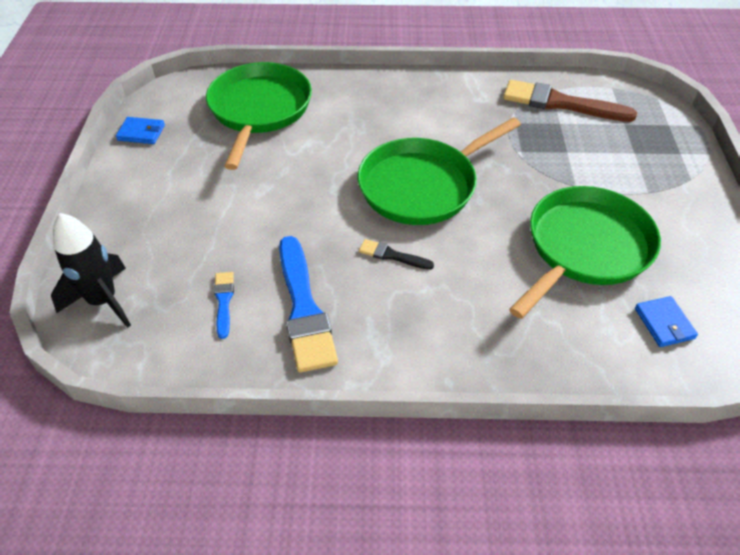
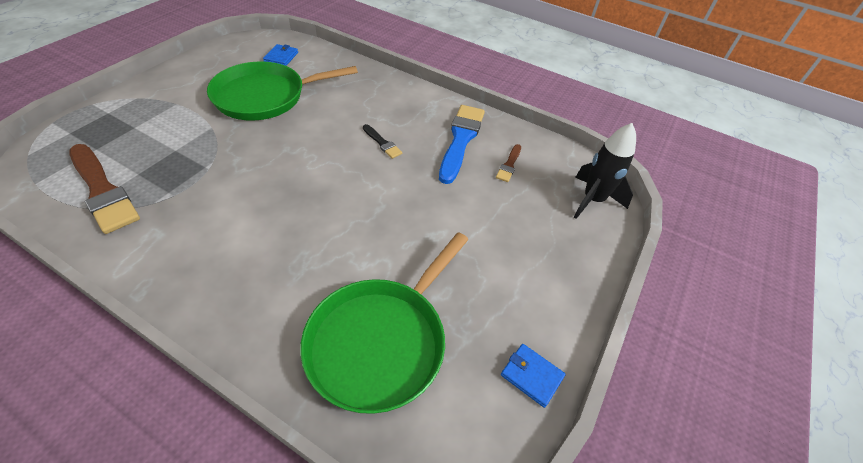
camera: 155 degrees left, 0 degrees up
blue brush [214,272,234,339] -> brown brush [496,144,521,182]
green pan [358,117,521,225] -> none

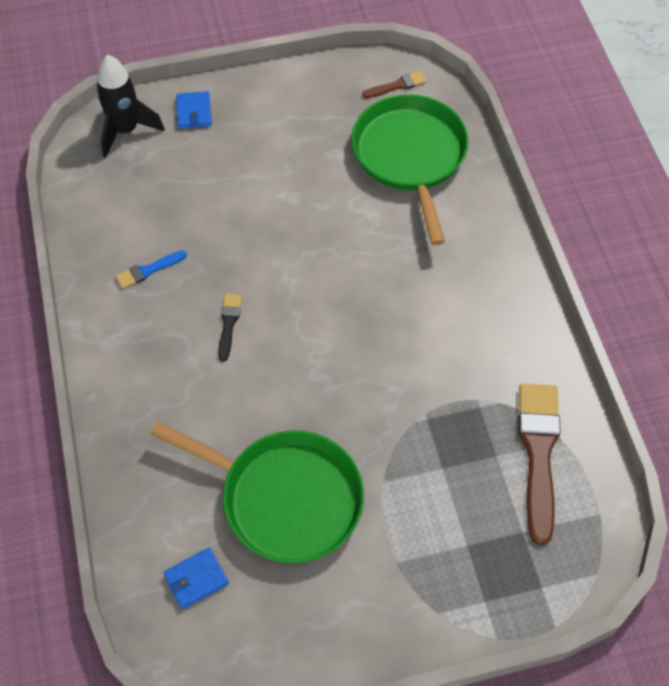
camera: 130 degrees left, 10 degrees up
green pan [300,232,468,414] -> green pan turned 90 degrees counterclockwise [351,94,469,245]
blue brush [439,105,485,184] -> blue brush [116,250,187,289], size x0.48
brown brush [496,144,521,182] -> brown brush moved to [362,71,427,98]
blue wallet [501,344,566,408] -> blue wallet moved to [176,91,212,129]

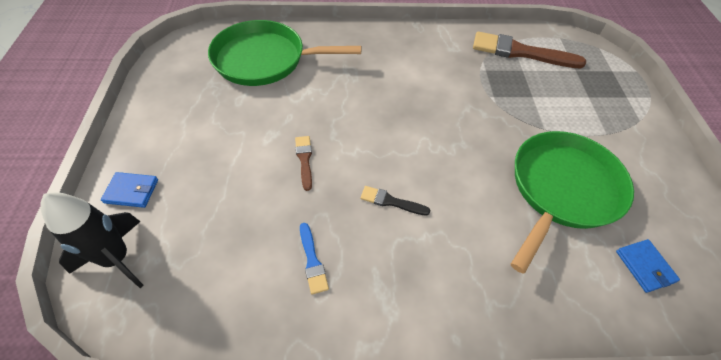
camera: 80 degrees left, 5 degrees down
brown brush [362,71,427,98] -> brown brush moved to [295,136,312,191]

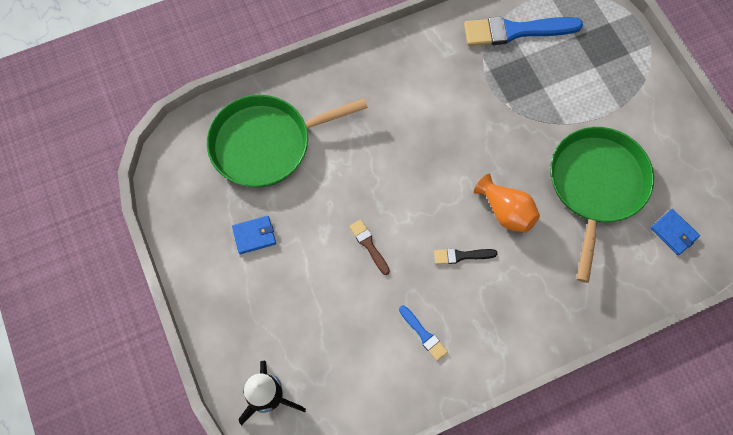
camera: 20 degrees left, 15 degrees up
blue wallet [101,172,158,208] -> blue wallet moved to [232,216,276,254]
brown brush [473,32,586,68] -> blue brush [464,16,583,46]
none -> orange vase [474,174,540,233]

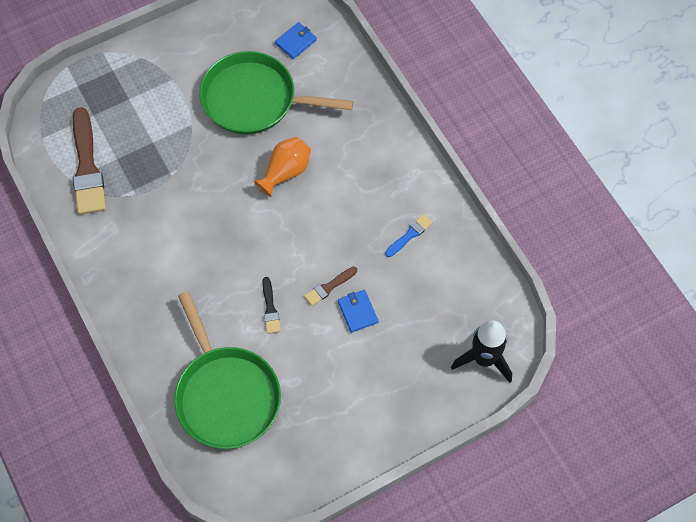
camera: 95 degrees left, 5 degrees down
blue wallet [232,216,276,254] -> blue wallet moved to [338,290,378,333]
black brush [434,248,497,264] -> black brush moved to [262,277,281,334]
blue brush [464,16,583,46] -> brown brush [73,107,106,215]

